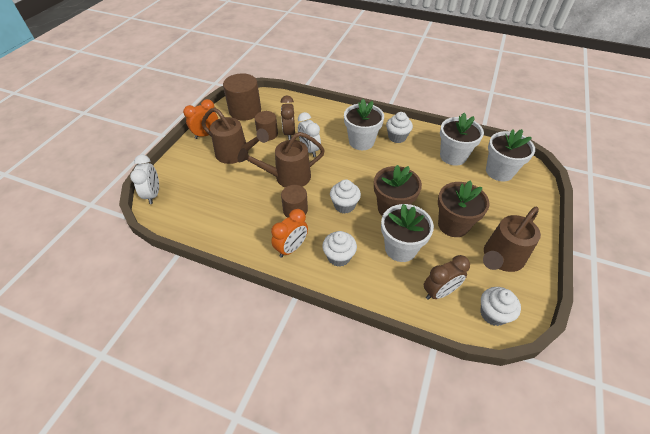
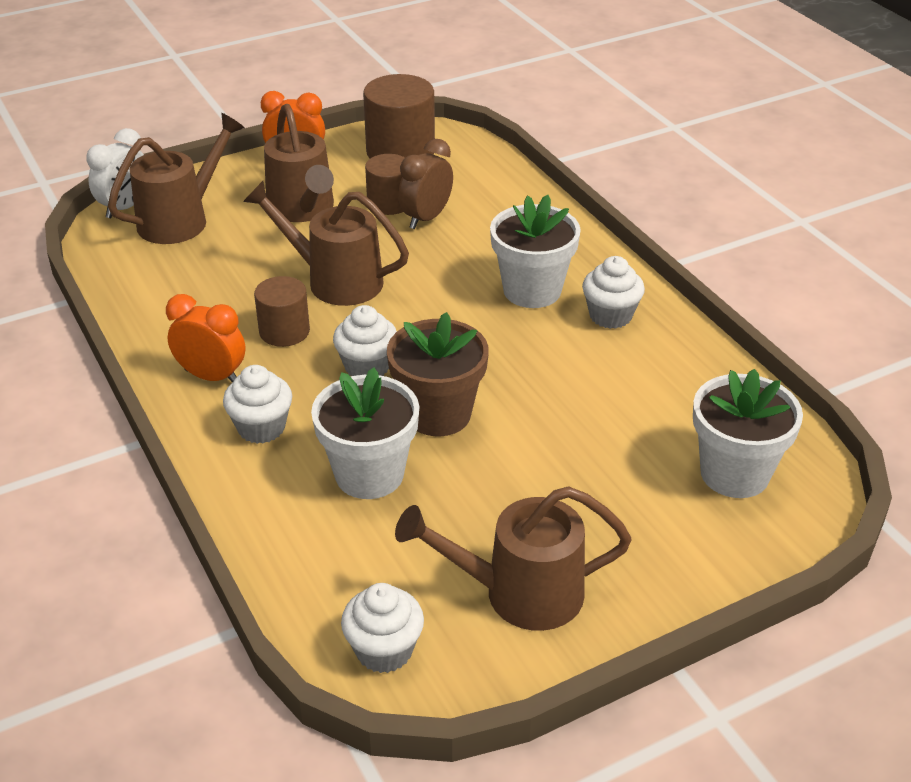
camera: 40 degrees right, 10 degrees down
orange clock [271,209,308,258] -> orange clock turned 150 degrees counterclockwise [166,294,245,383]
white clock [298,112,321,157] -> none
brown clock [424,255,470,300] -> none
brown flower pot [438,180,490,237] -> none
white flower pot [440,113,484,166] -> none
none -> brown watering can [108,113,245,244]

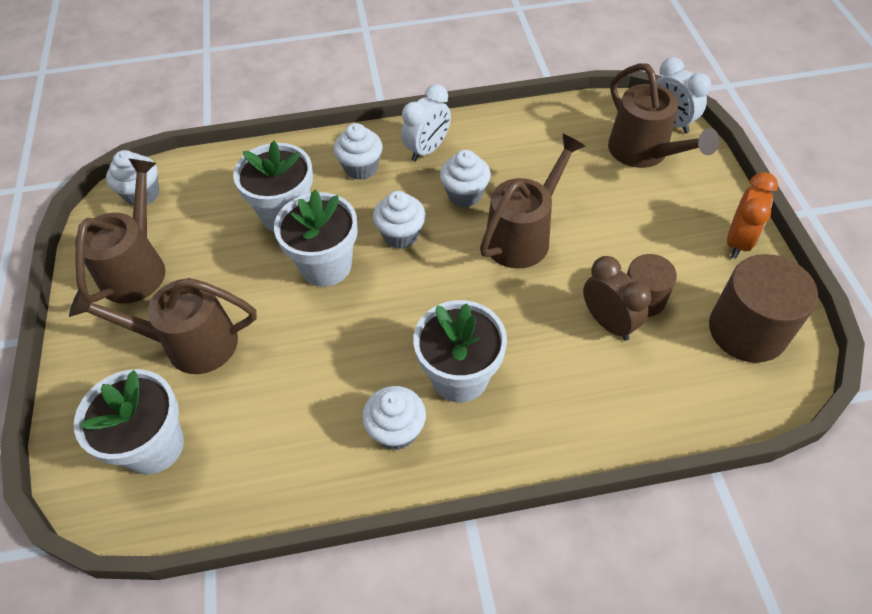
camera: 110 degrees right, 15 degrees up
orange clock [166,294,245,383] -> white clock [401,84,451,162]
brown cylinder [254,276,310,347] -> white cupcake [440,150,491,207]
brown watering can [264,104,334,222] -> brown watering can moved to [69,278,257,374]
brown flower pot [387,312,489,436] -> white flower pot [274,190,358,287]

